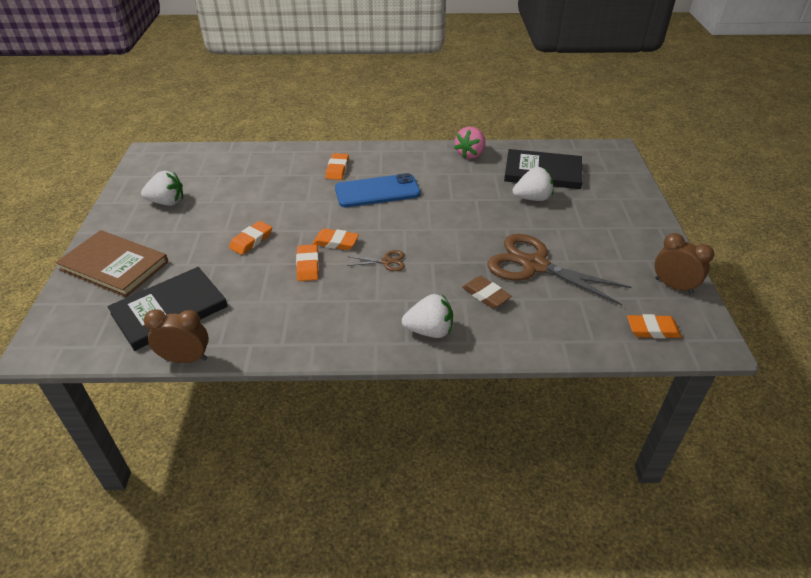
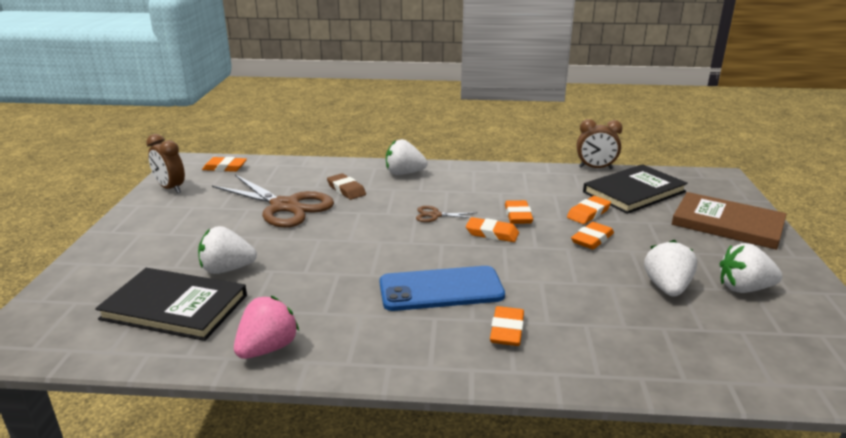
camera: 175 degrees left, 15 degrees down
none -> orange eraser [567,196,611,224]
none -> white strawberry [644,240,697,297]

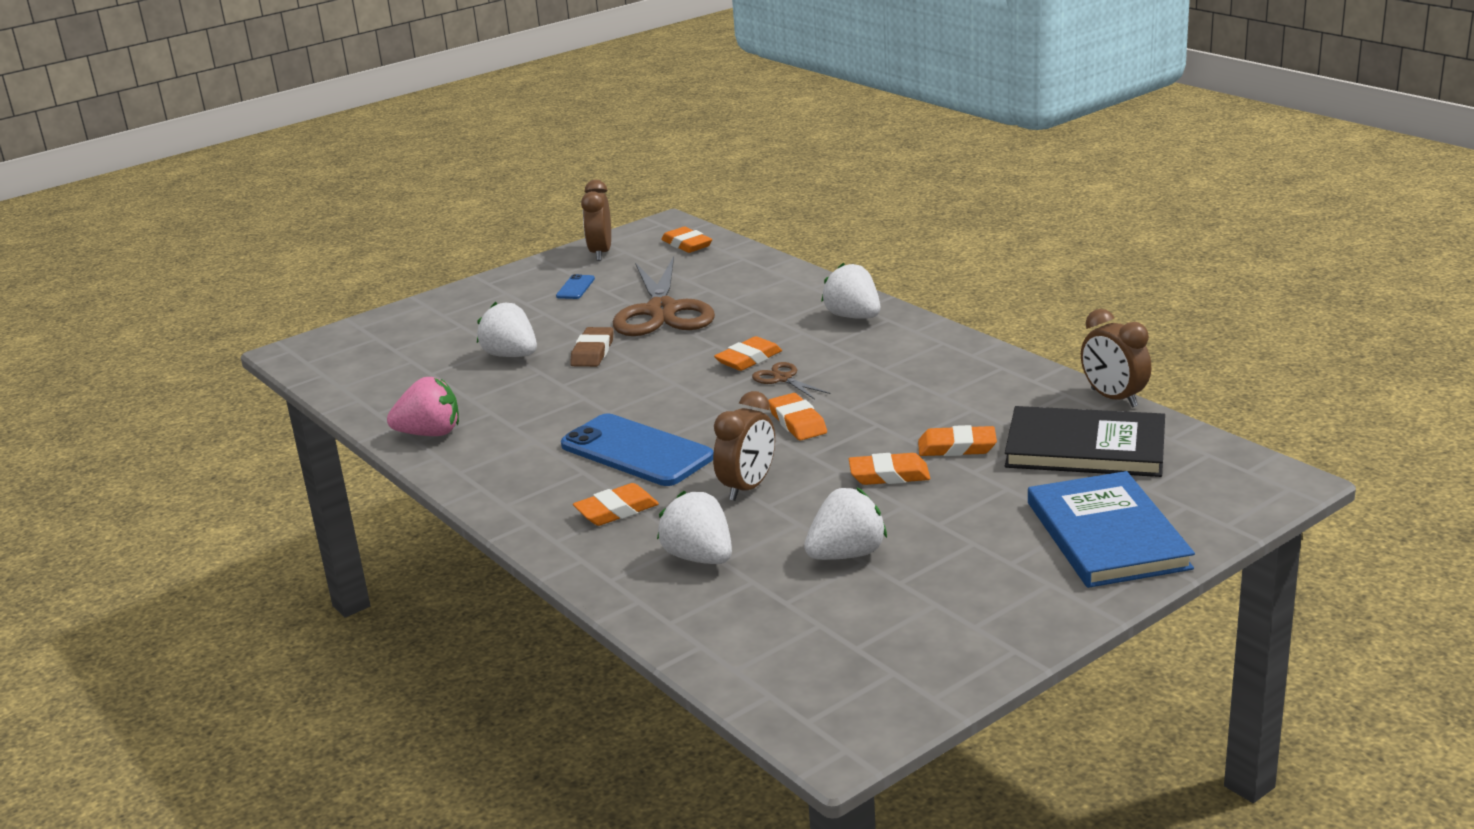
camera: 50 degrees right, 0 degrees up
black book [95,268,247,341] -> none
brown eraser [327,173,366,200] -> brown eraser moved to [570,327,614,367]
orange eraser [505,200,533,224] -> orange eraser moved to [714,336,782,371]
brown book [672,192,787,250] -> blue book [1028,471,1195,588]
white strawberry [720,243,782,293] -> white strawberry moved to [657,491,732,564]
none -> blue phone [556,274,595,299]
none -> brown clock [713,391,775,501]

